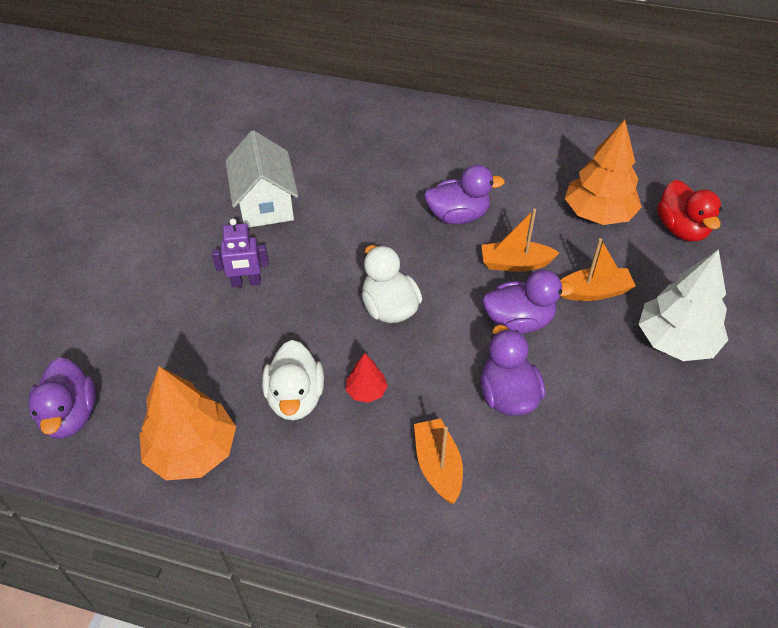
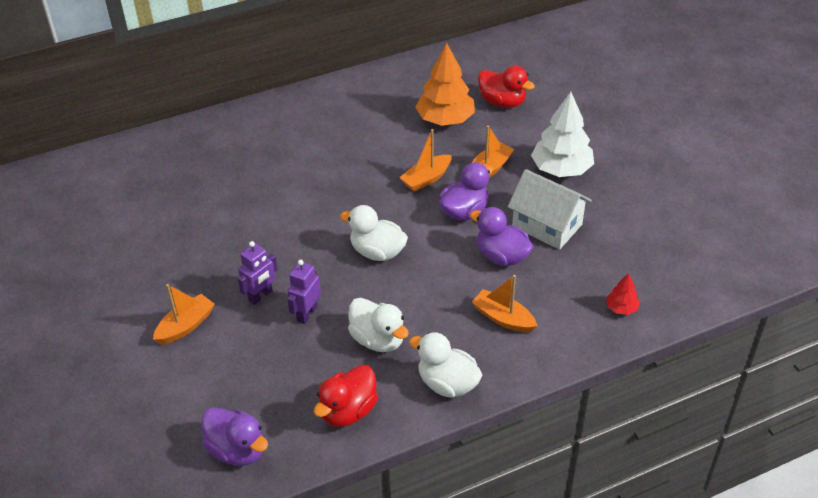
camera: 40 degrees left, 5 degrees down
orange tree [140,366,236,480] -> red duck [314,365,378,427]
white house [225,130,298,228] -> white house moved to [508,169,592,250]
red tree [346,353,388,403] -> red tree moved to [606,273,640,315]
purple duck [424,165,505,224] -> none
none -> orange boat [153,284,215,345]
none -> purple robot [287,260,321,324]
none -> white duck [409,332,483,398]

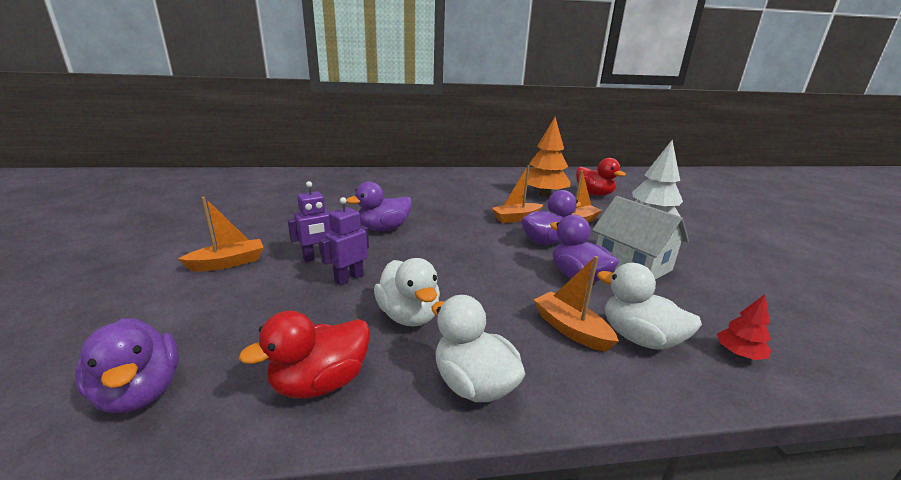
camera: 15 degrees right, 20 degrees down
white duck [340,205,408,261] -> white duck moved to [597,263,702,350]
none -> purple duck [346,182,412,231]

